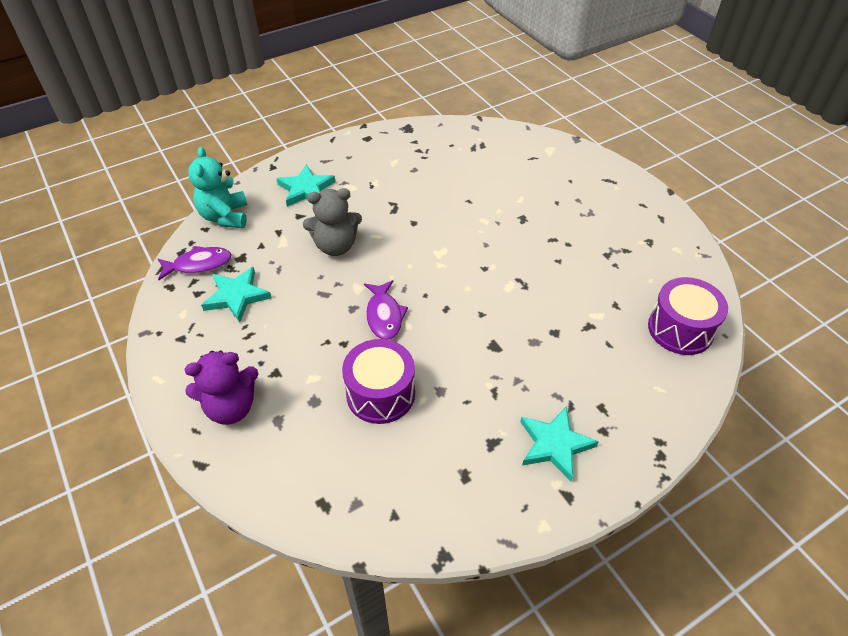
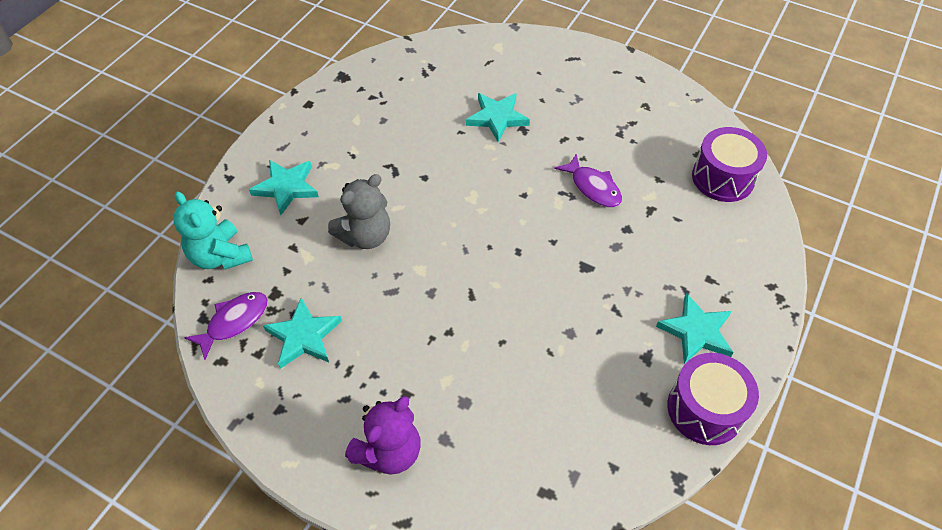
camera: 30 degrees left, 5 degrees up
purple drum [342,339,415,424] -> purple drum moved to [667,353,759,445]
purple fish [364,280,408,340] -> purple fish moved to [555,154,622,207]
none -> turquoise star [466,93,530,142]

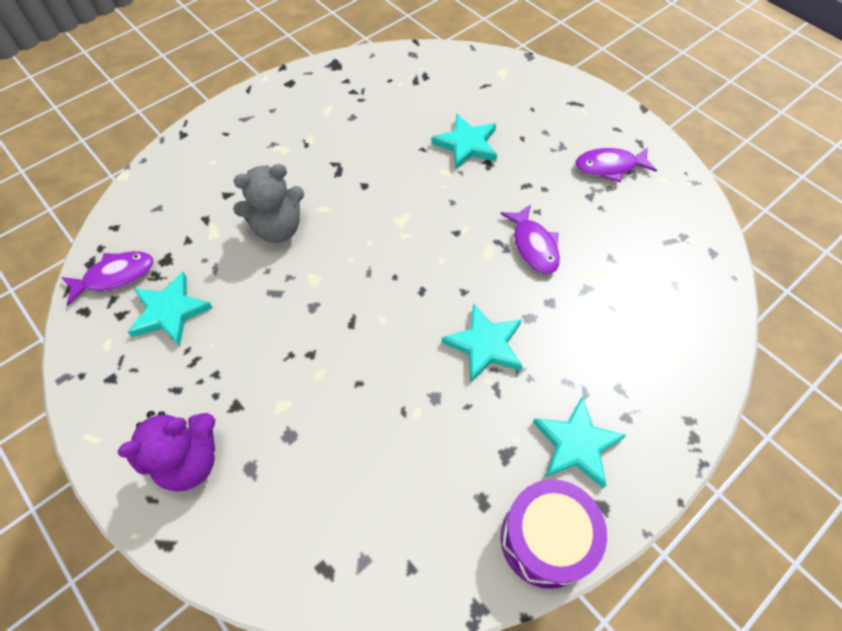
camera: 20 degrees right, 5 degrees up
turquoise teddy bear [173,191,253,270] -> none
turquoise star [249,160,319,215] -> turquoise star moved to [441,303,523,383]
purple drum [692,127,767,202] -> none
none -> purple fish [575,147,657,182]

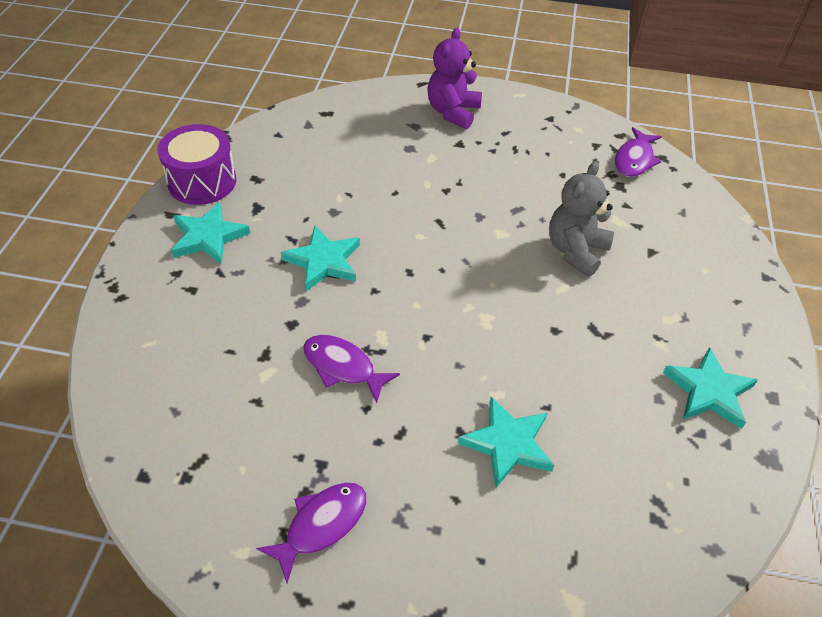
camera: 140 degrees right, 10 degrees down
turquoise star [128,272,213,346] -> turquoise star moved to [663,347,758,429]

